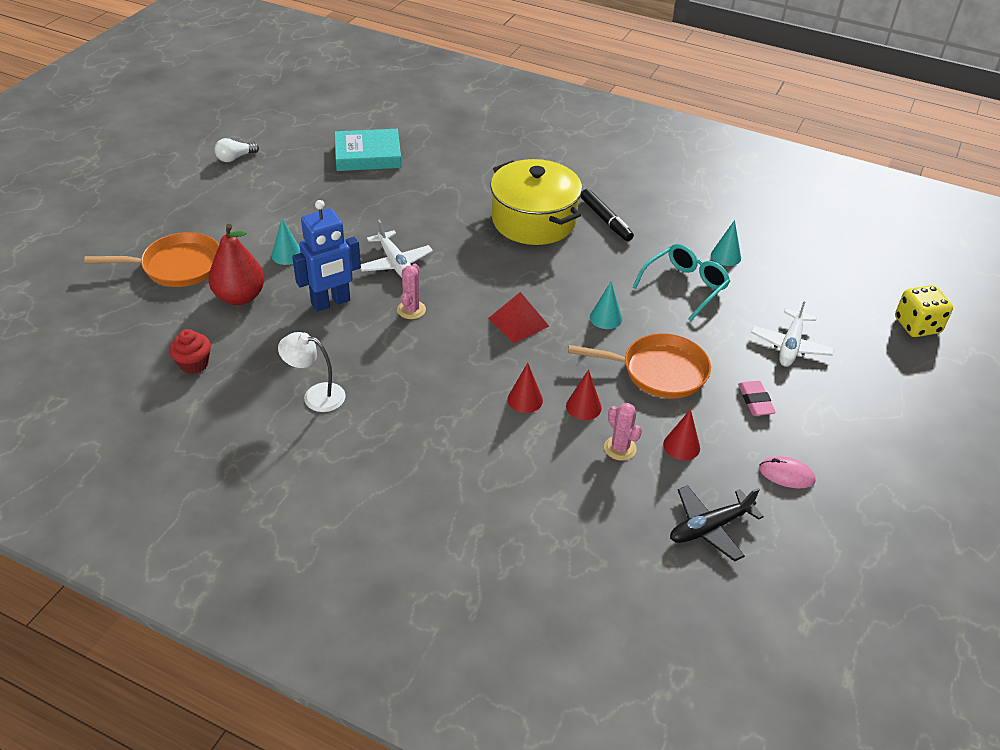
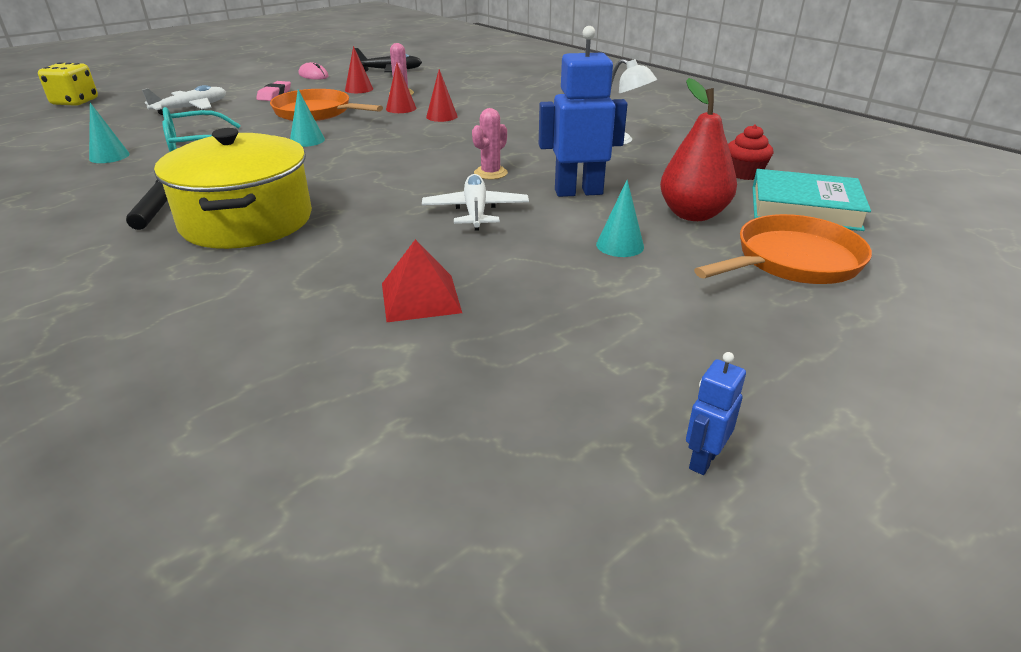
camera: 155 degrees left, 10 degrees down
orange pan [84,232,219,287] -> orange pan turned 135 degrees clockwise [694,214,872,284]
white light bulb [214,138,259,162] -> blue robot [686,352,746,475]
turquoise book [335,129,402,171] -> turquoise book moved to [753,169,871,231]
red pyramid [488,292,550,343] -> red pyramid moved to [382,239,462,322]

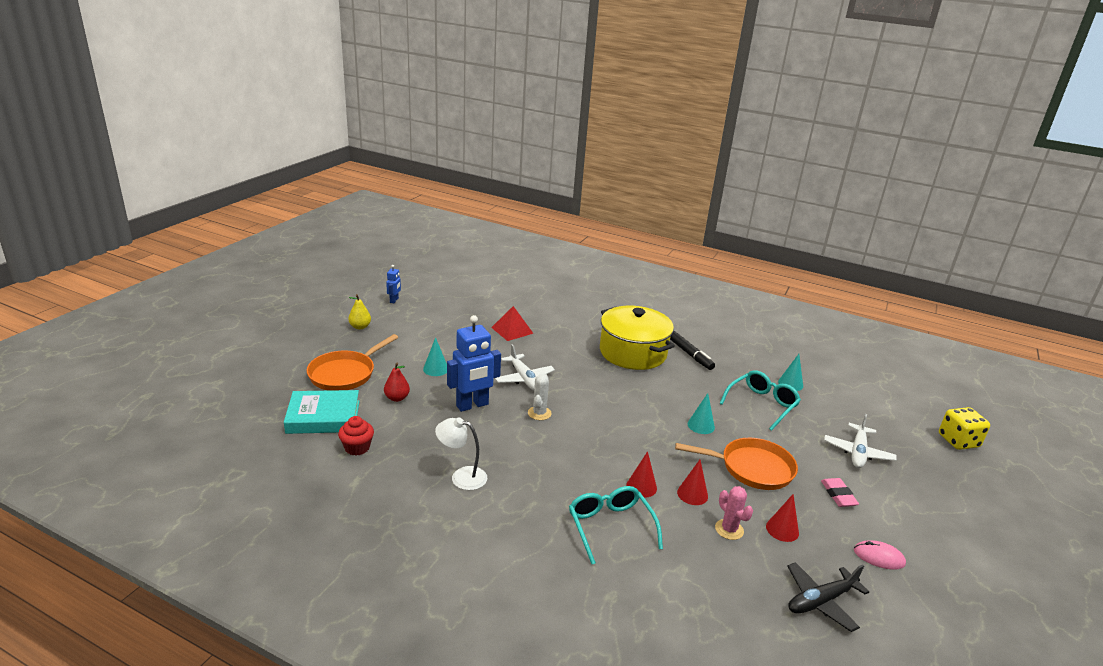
camera: 155 degrees right, 5 degrees down
pink cactus [472,108,508,180] -> white cactus [528,374,552,420]
red pear [660,78,737,221] -> red pear [384,363,410,402], size x0.57
none -> yellow pear [349,294,371,329]
none -> turquoise glasses [569,486,663,564]

